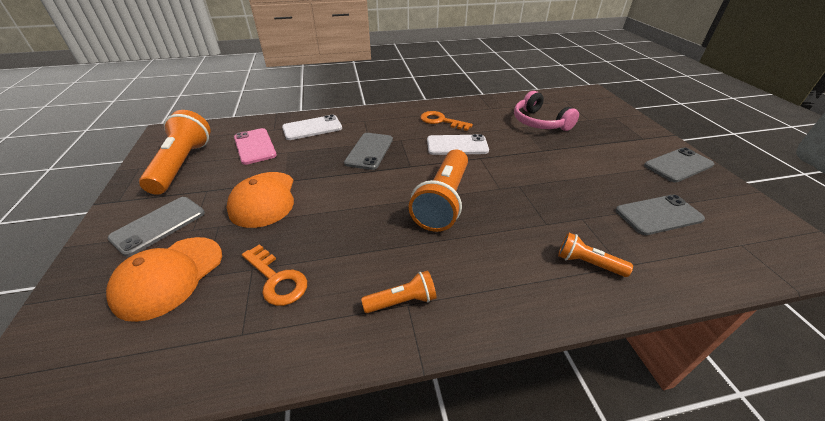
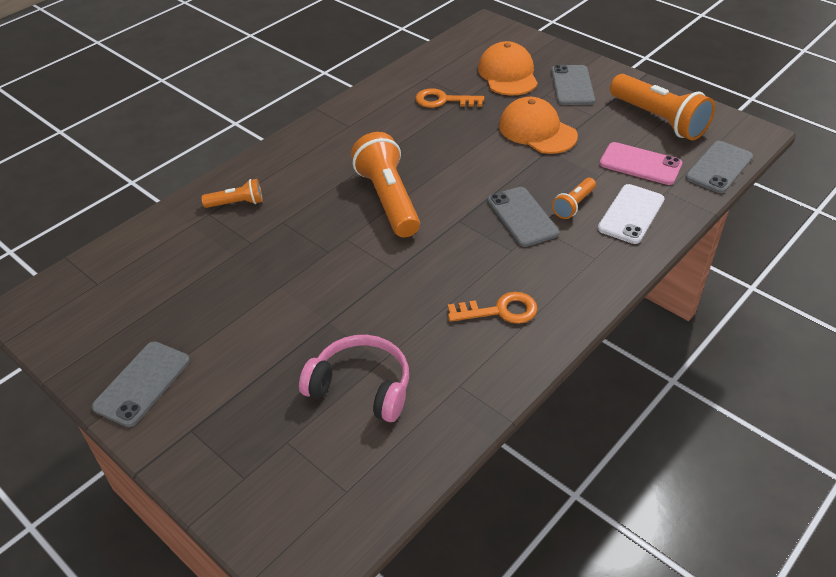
camera: 145 degrees right, 5 degrees up
orange flashlight [361,270,437,313] -> orange flashlight moved to [552,178,596,219]
white phone [427,134,489,155] -> none
grey phone [616,195,705,235] -> grey phone moved to [685,141,753,193]

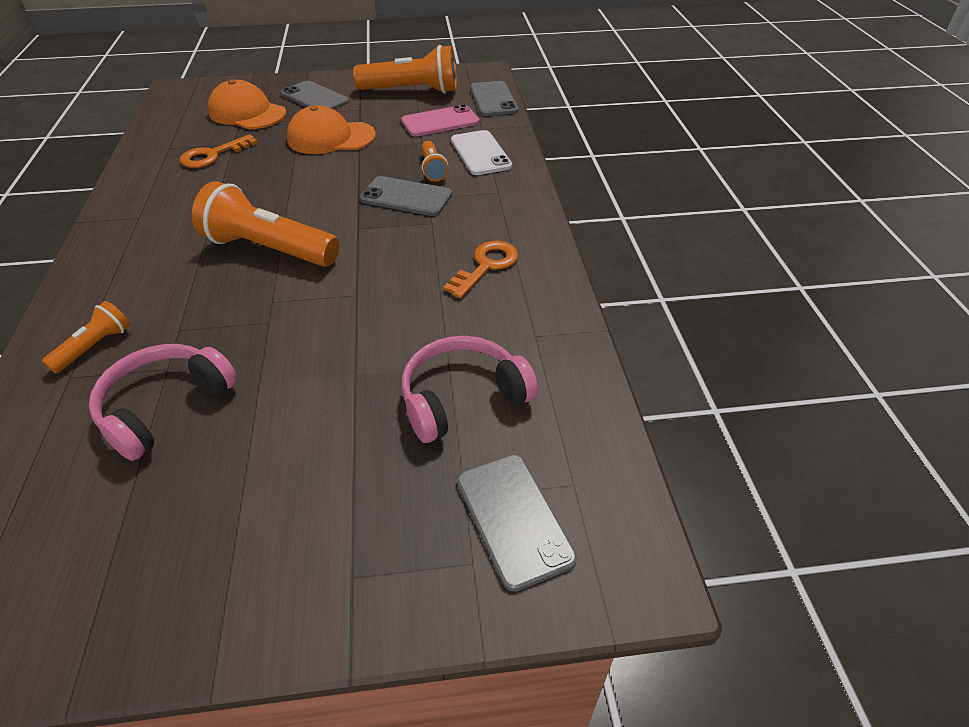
camera: 50 degrees left, 0 degrees up
grey phone [92,342,190,427] -> grey phone moved to [457,455,577,592]
none -> pink headphones [88,344,237,461]

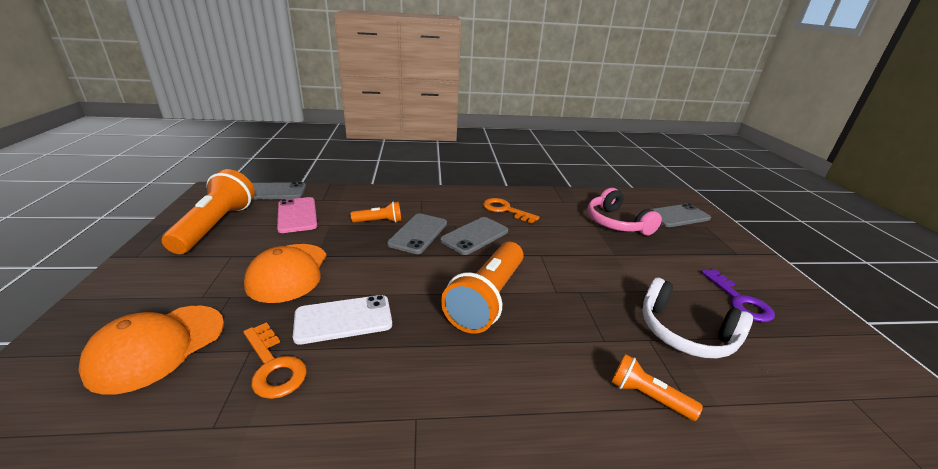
camera: 90 degrees left, 15 degrees down
pink headphones [88,344,237,461] -> white headphones [643,278,753,359]
grey phone [281,81,349,110] -> grey phone moved to [440,217,508,255]
white phone [451,130,512,175] -> white phone moved to [293,295,392,345]
none -> purple key [701,269,775,322]

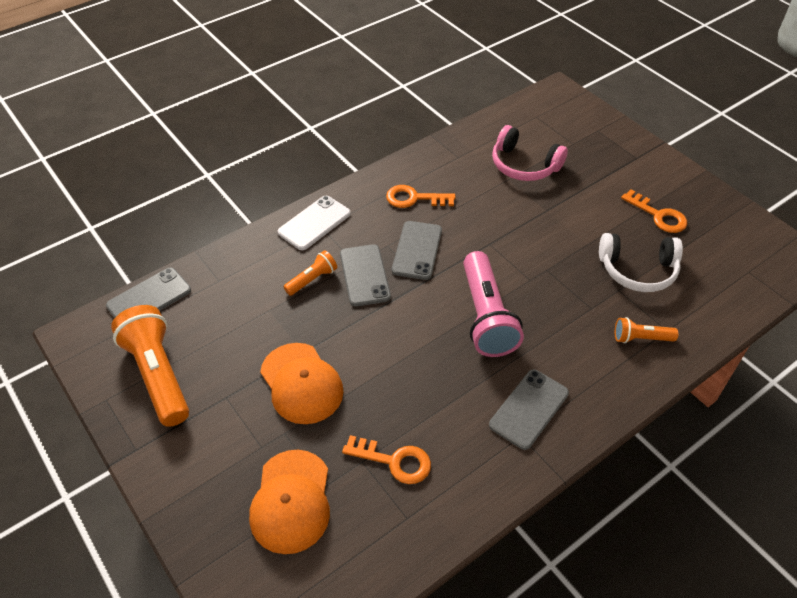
camera: 30 degrees left, 20 degrees up
pink phone [277,197,317,233] -> none
white phone [293,295,392,345] -> white phone moved to [278,196,351,250]
orange flashlight [441,242,524,334] -> pink flashlight [463,251,524,357]
grey phone [652,203,711,227] -> grey phone moved to [489,370,569,450]
purple key [701,269,775,322] -> orange key [621,190,687,233]

